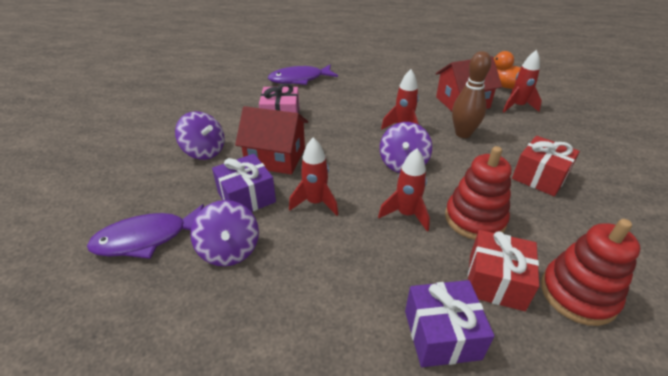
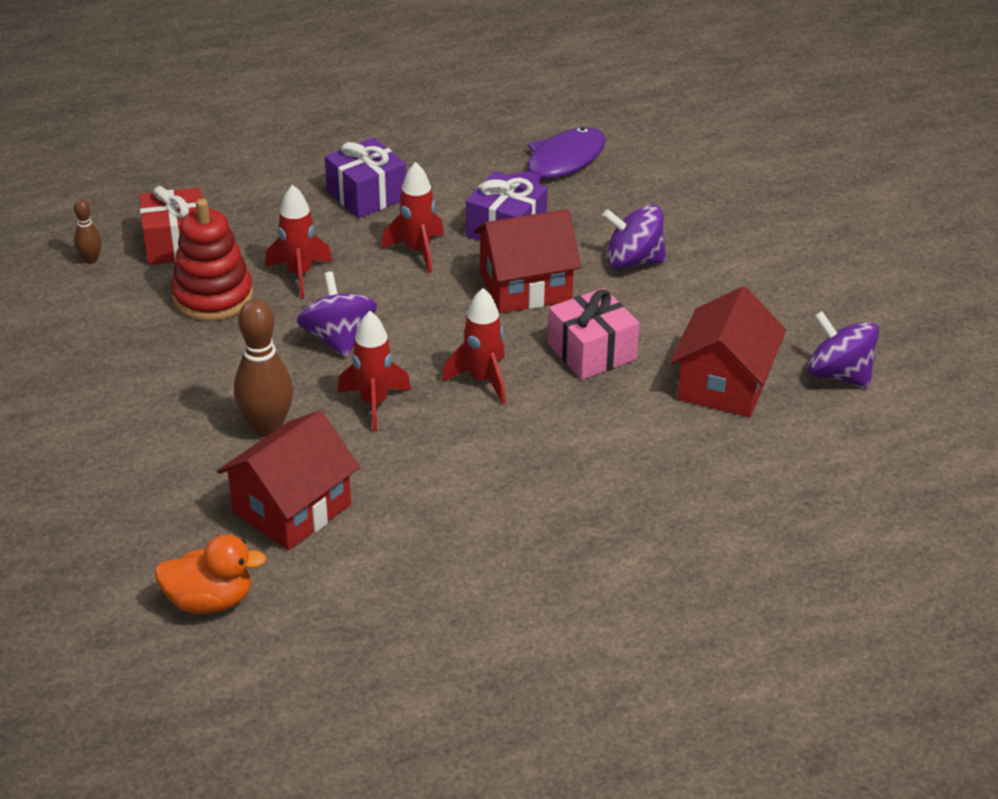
camera: 150 degrees right, 0 degrees up
purple spinning top [190,200,259,266] -> purple spinning top moved to [807,311,879,388]
purple fish [268,64,338,85] -> none
purple gift [405,280,494,367] -> purple gift moved to [325,137,406,218]
red rocket [503,50,542,112] -> red rocket moved to [442,288,506,404]
red gift [512,136,580,196] -> none
red stacking toy [541,219,640,326] -> brown bowling pin [74,199,102,264]
none -> red house [670,286,786,417]

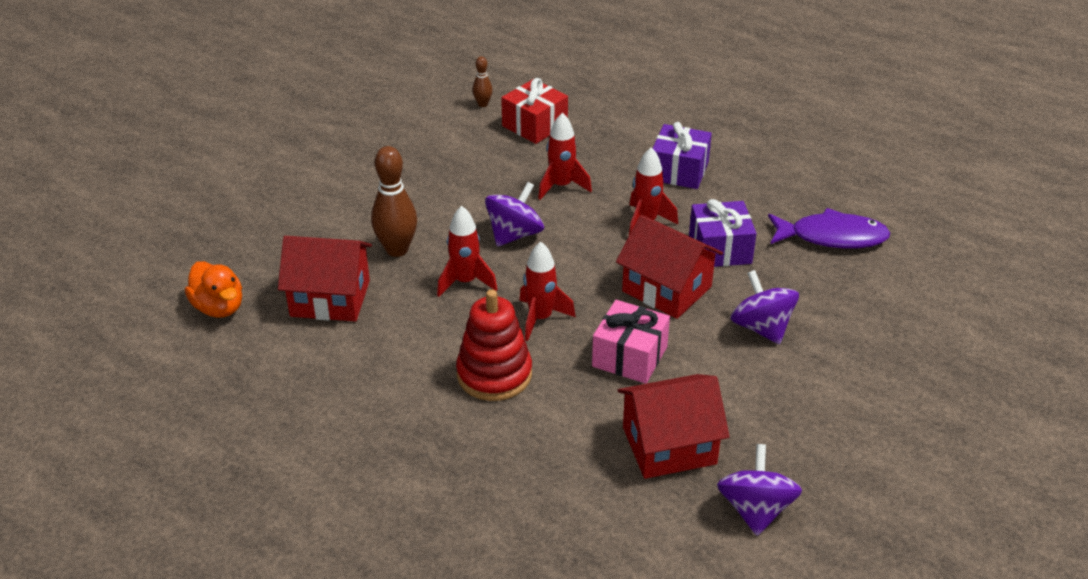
camera: 55 degrees right, 0 degrees up
red stacking toy [171,199,253,321] -> red stacking toy moved to [456,289,532,401]

